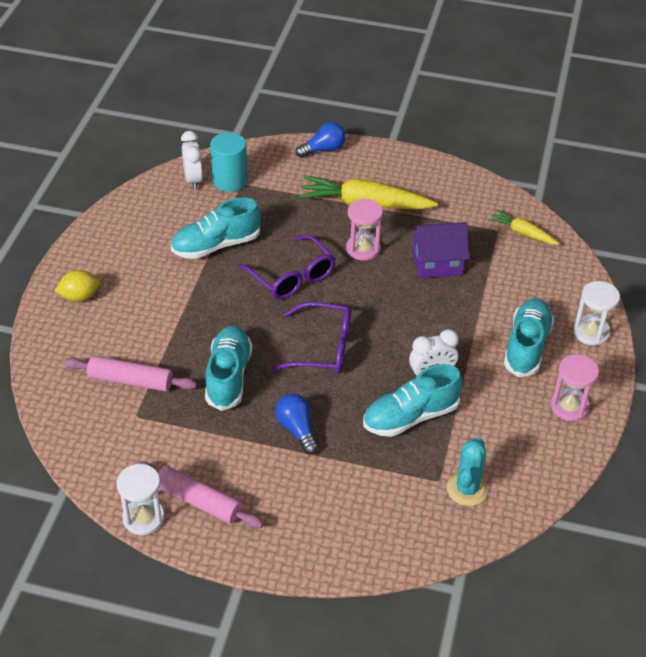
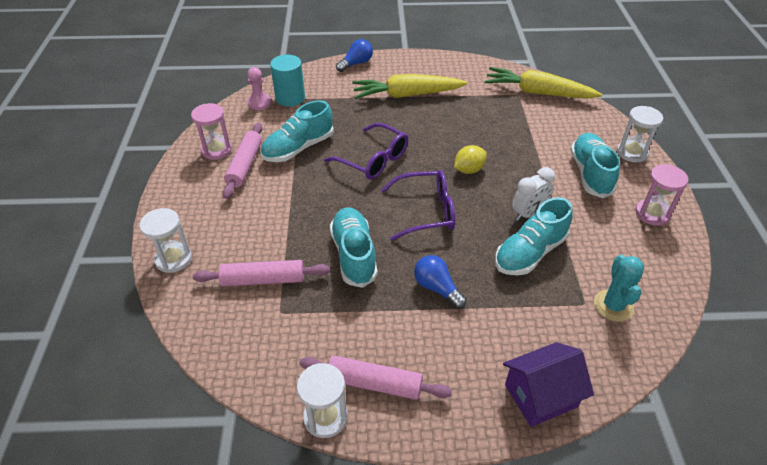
camera: 15 degrees left, 0 degrees up
yellow lemon [55,270,100,302] -> yellow lemon moved to [454,145,487,174]
white clock [181,131,203,190] -> pink pawn [247,67,271,110]
pink hourglass [346,199,383,261] -> pink hourglass moved to [191,103,232,160]
purple house [411,222,469,278] -> purple house moved to [503,342,594,427]
yellow carrot [488,209,559,245] -> yellow carrot [484,67,602,99], size x1.86
none -> white hourglass [139,208,192,273]
none -> pink rolling pin [222,123,263,199]

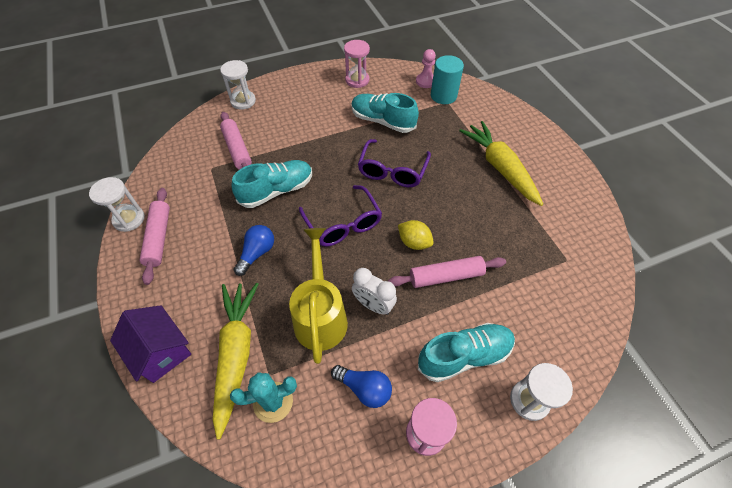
camera: 70 degrees right, 10 degrees up
pink rolling pin [222,123,263,199] -> pink rolling pin moved to [388,256,506,288]
blue light bulb [336,39,373,72] -> blue light bulb moved to [331,365,392,408]
yellow carrot [484,67,602,99] -> yellow carrot moved to [213,283,258,440]
turquoise shoe [495,197,573,276] -> yellow watering can [289,228,348,364]

